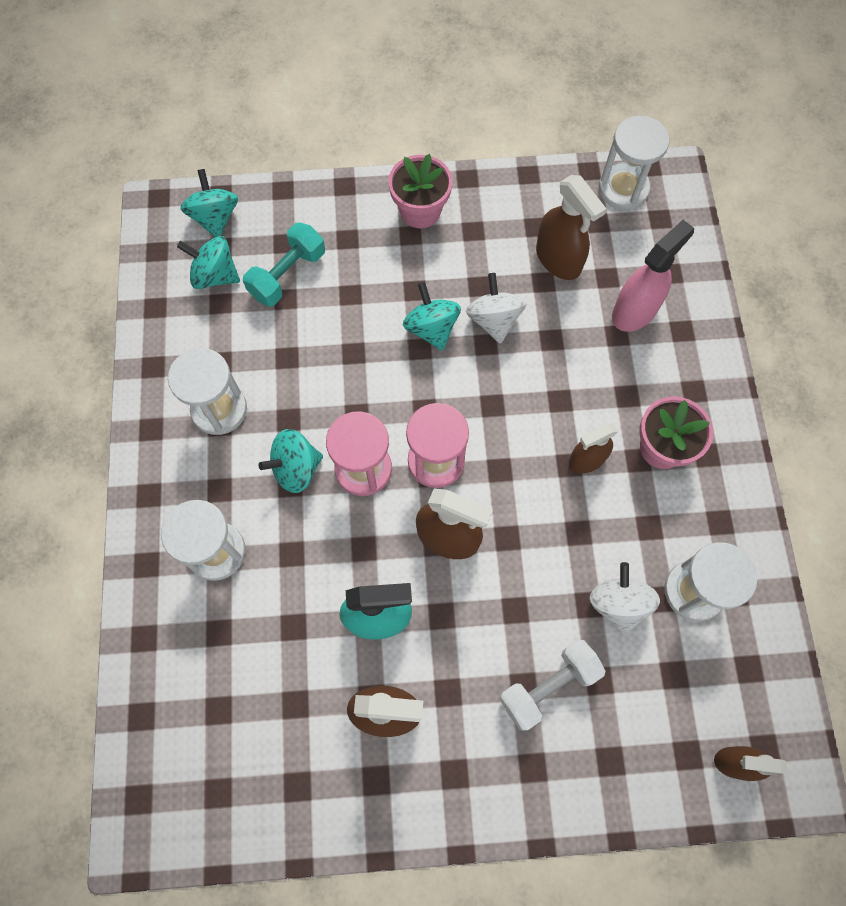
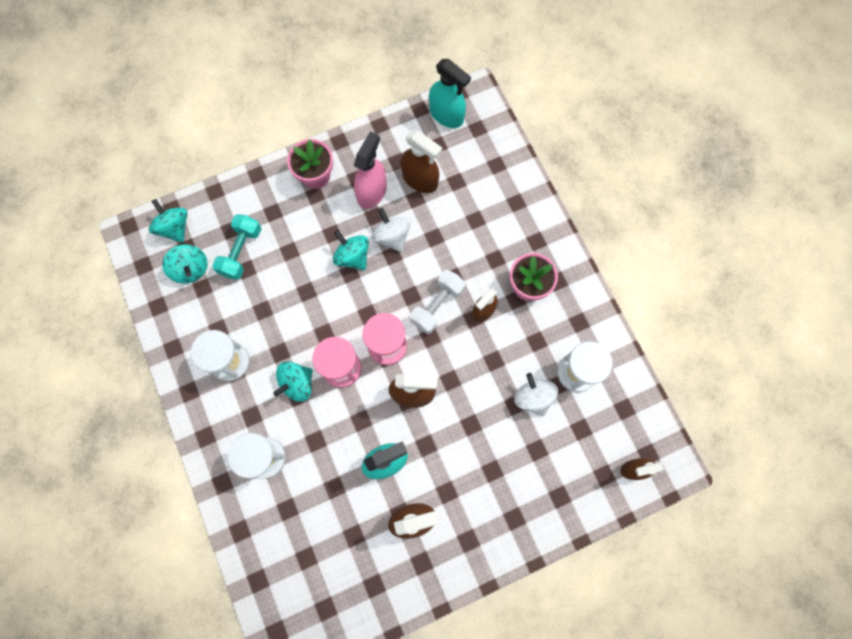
camera: 20 degrees left, 5 degrees up
turquoise spinning top [177,236,240,289] -> turquoise spinning top turned 120 degrees counterclockwise [162,245,208,284]
white dumbbell [499,640,605,730] -> white dumbbell moved to [410,270,465,334]
white hourglass [599,116,669,210] -> turquoise spray bottle [429,59,471,128]
pink spray bottle [612,220,694,332] -> pink spray bottle moved to [354,131,387,209]

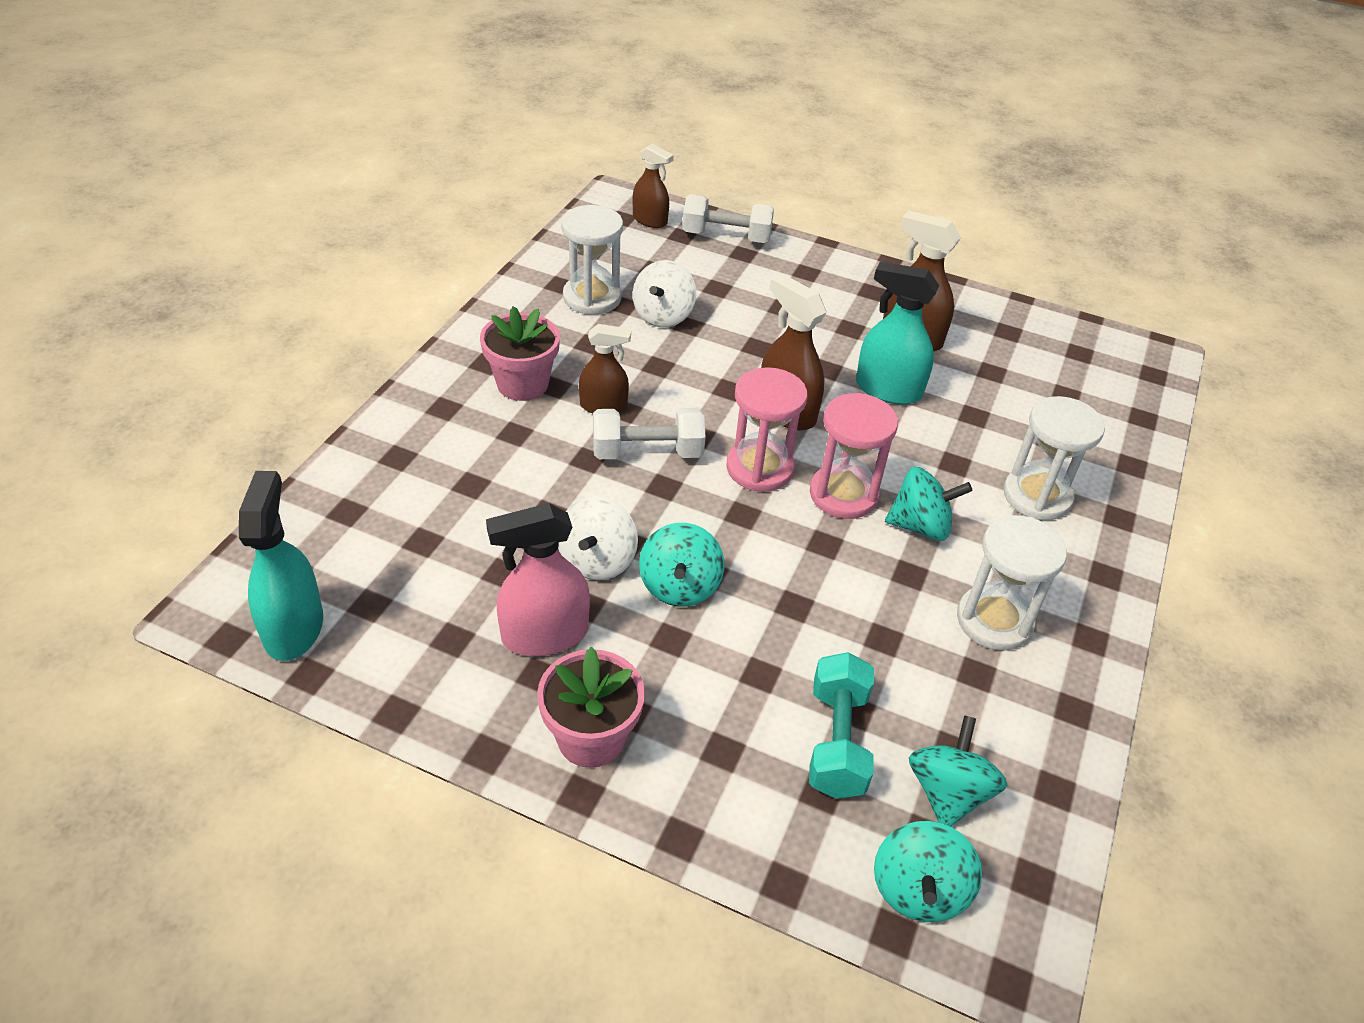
camera: 135 degrees left, 30 degrees down
turquoise dumbbell [212,214,261,280] -> turquoise dumbbell turned 60 degrees counterclockwise [809,652,874,799]
brown spray bottle [401,130,442,193] -> none
none -> white dumbbell [682,194,774,243]

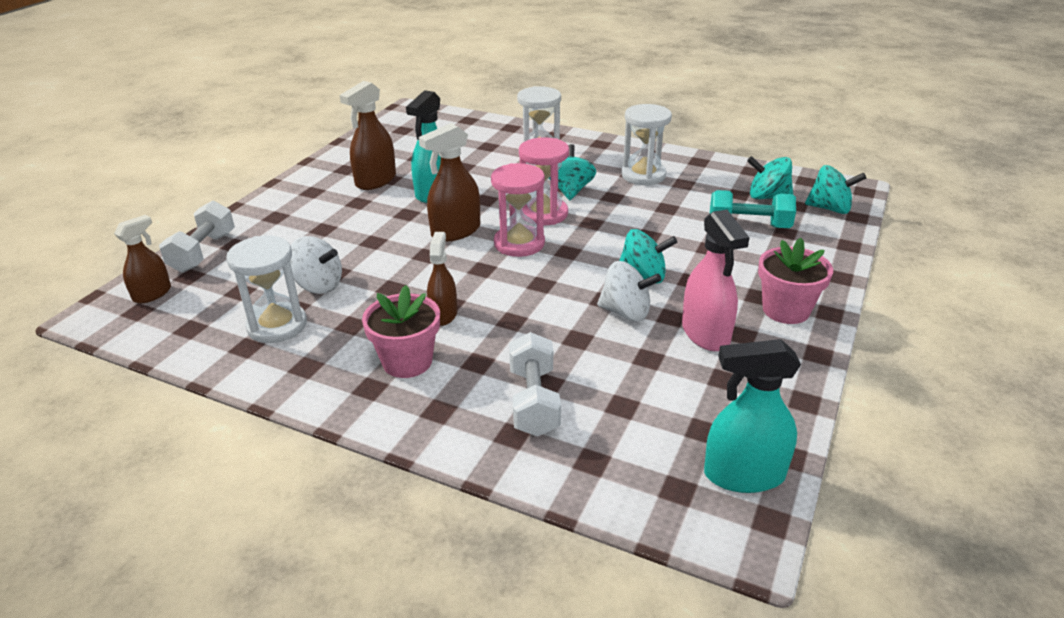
camera: 85 degrees left, 10 degrees down
white dumbbell [593,408,706,459] -> white dumbbell moved to [509,332,561,437]

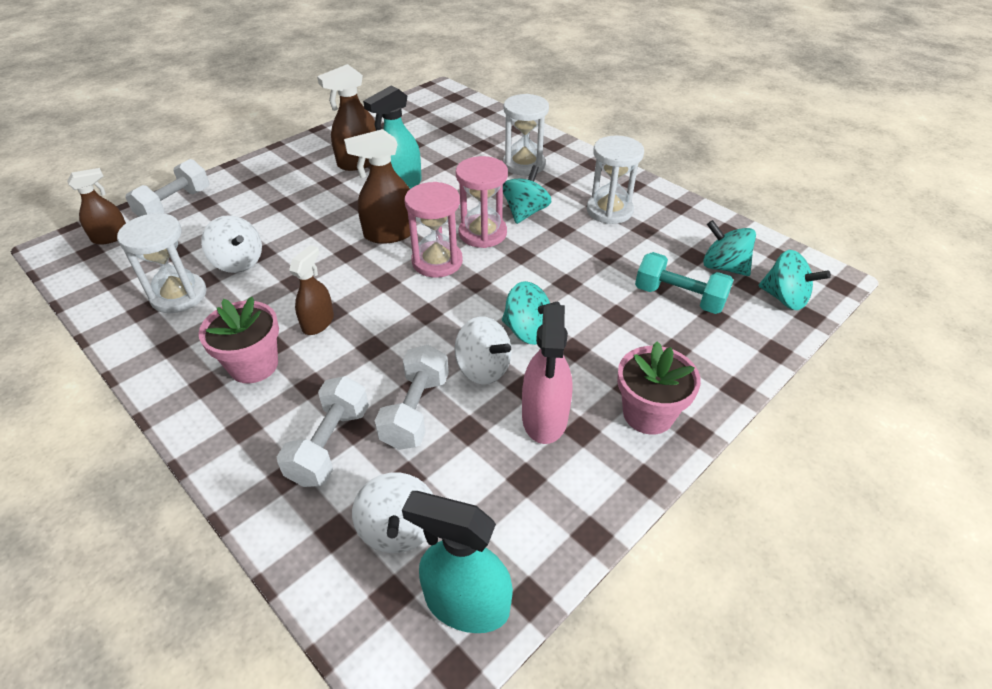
camera: 20 degrees right, 10 degrees up
none -> white spinning top [352,473,433,553]
none -> white dumbbell [375,345,449,450]

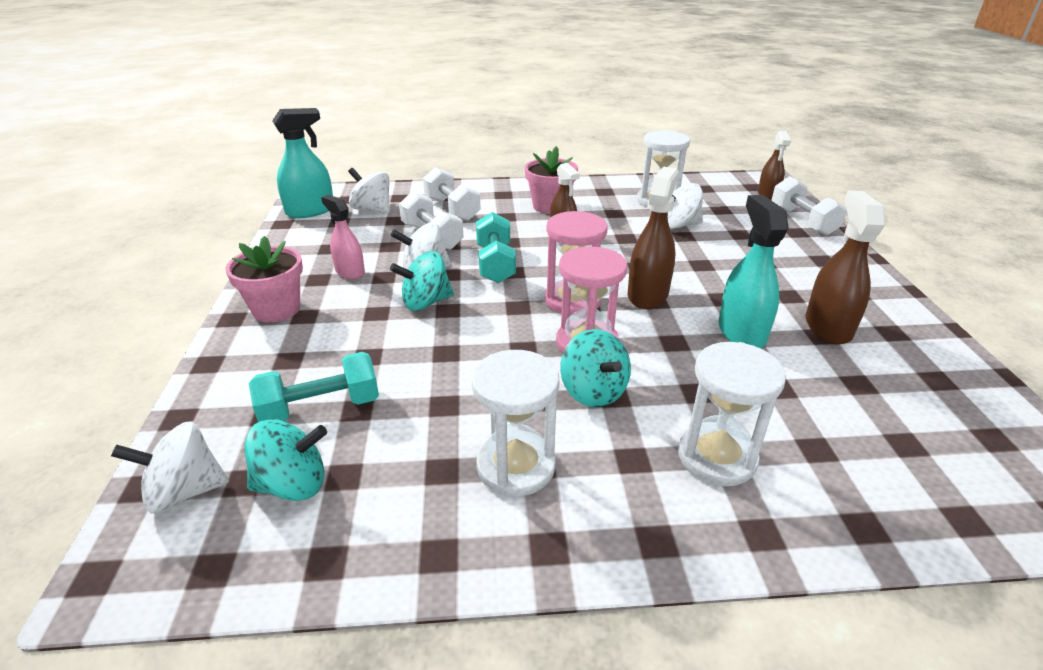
camera: 130 degrees right, 10 degrees down
pink spray bottle [522,304,573,444] -> pink spray bottle [321,195,365,279], size x0.66
turquoise spinning top [759,250,831,310] -> white spinning top [111,421,229,513]
none -> turquoise dumbbell [476,212,516,283]

